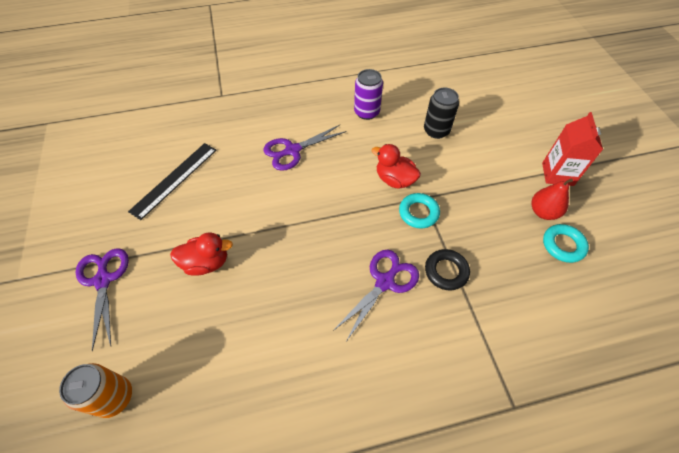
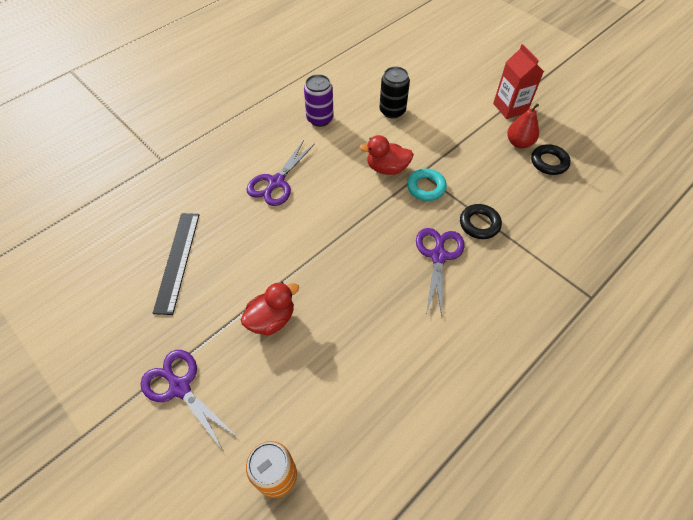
camera: 30 degrees left, 0 degrees up
turquoise ring [543,224,589,263] -> black ring [531,144,571,175]

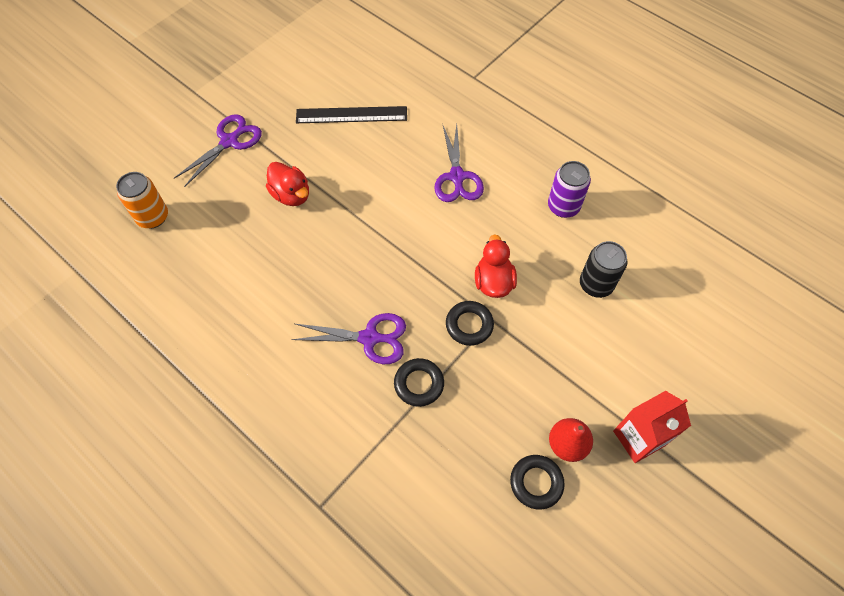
camera: 85 degrees right, 5 degrees up
purple scissors [247,140,315,206] -> purple scissors turned 120 degrees counterclockwise [434,124,484,202]
turquoise ring [407,169,447,201] -> black ring [446,301,494,346]

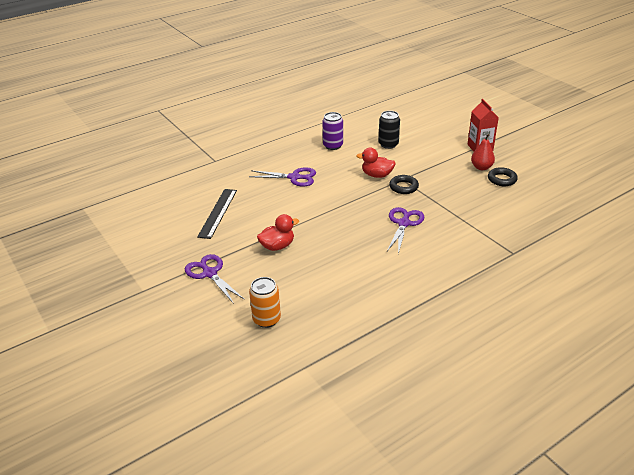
camera: 75 degrees left, 25 degrees down
black ring [394,358,444,407] -> none

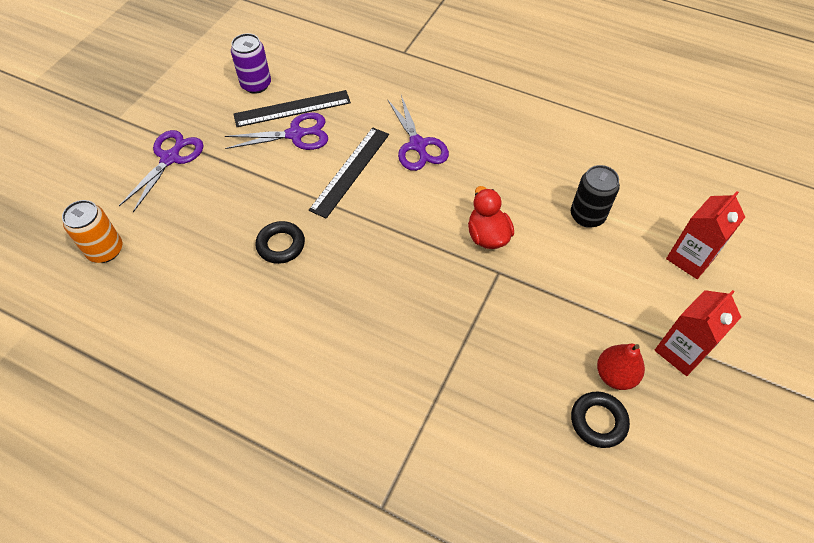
camera: 60 degrees right, 20 degrees up
red duck [257,214,299,251] -> none
purple can [322,112,343,150] -> purple can moved to [231,33,271,94]
purple scissors [387,207,425,254] -> purple scissors moved to [225,112,328,150]
black ring [389,175,419,194] -> black ring moved to [256,221,305,264]
none -> black ruler [309,127,389,218]
none -> red carton [666,191,745,279]

